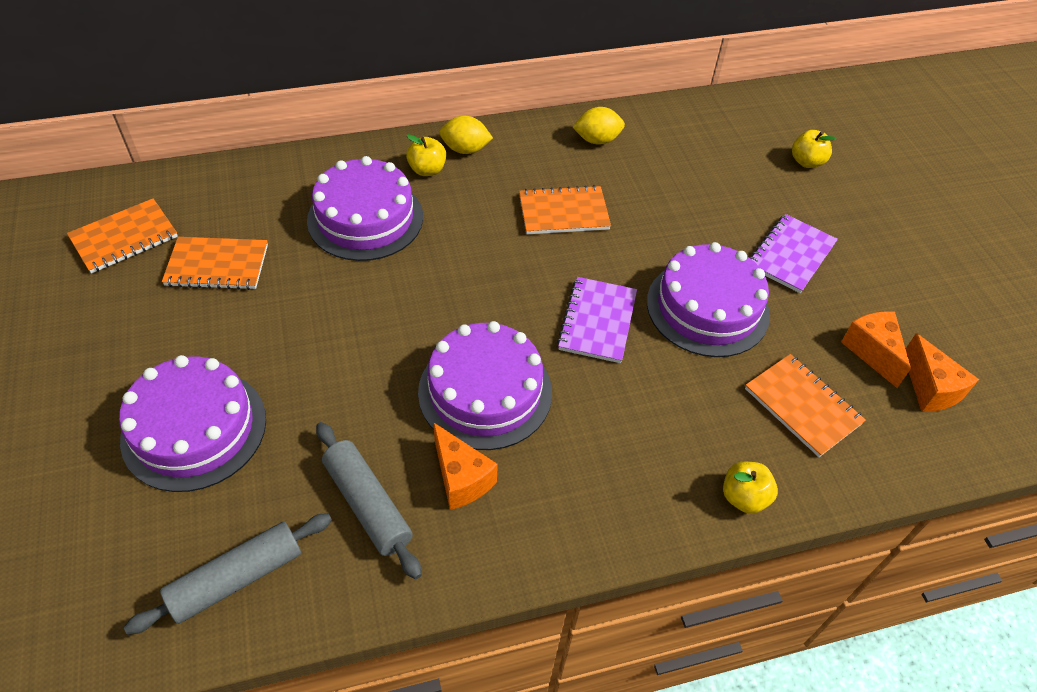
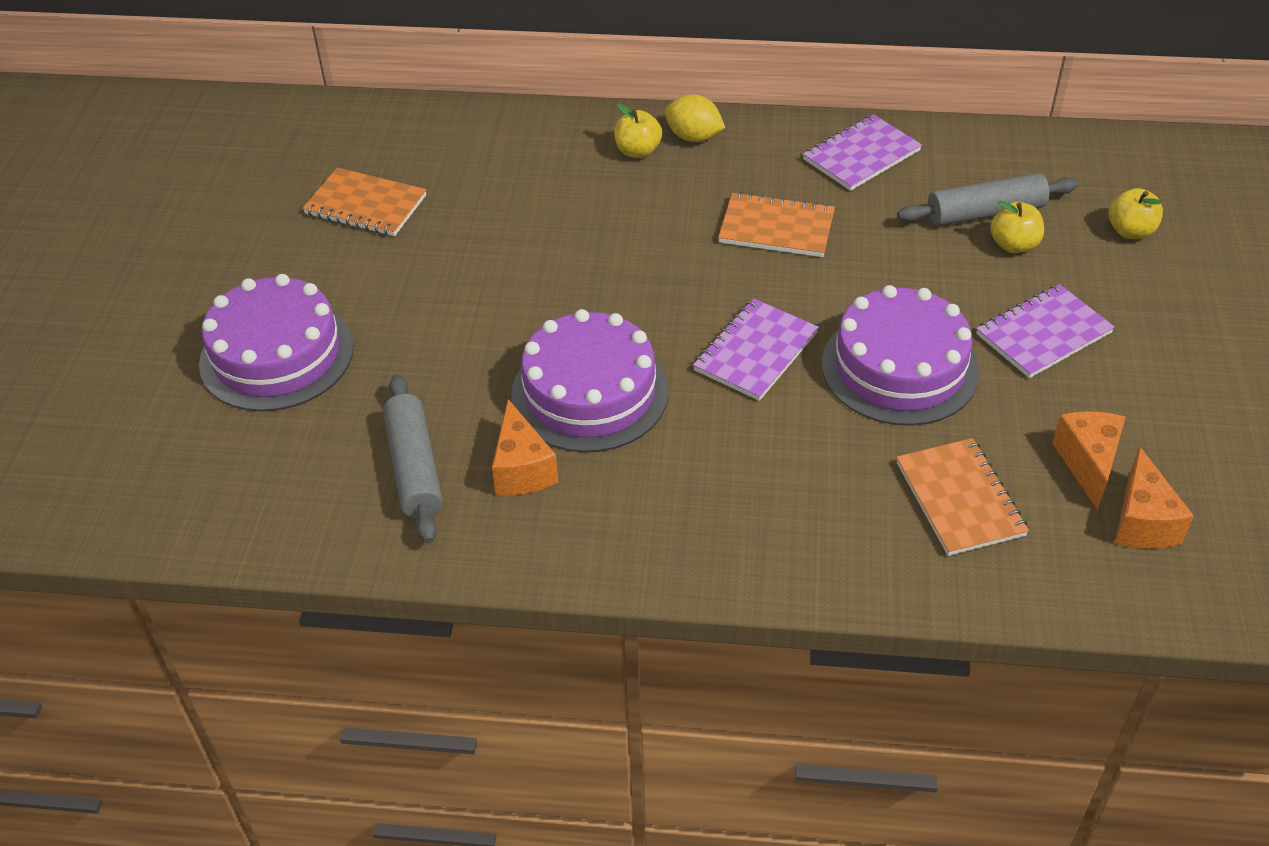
camera: 25 degrees right, 5 degrees down
orange notebook [67,198,178,274] -> none
grey rolling pin [124,513,332,635] -> grey rolling pin moved to [897,173,1078,226]
purple cake [307,156,423,261] -> none
yellow lemon [573,107,625,145] -> purple notebook [803,114,922,191]
yellow apple [723,462,778,514] -> yellow apple moved to [990,201,1044,253]

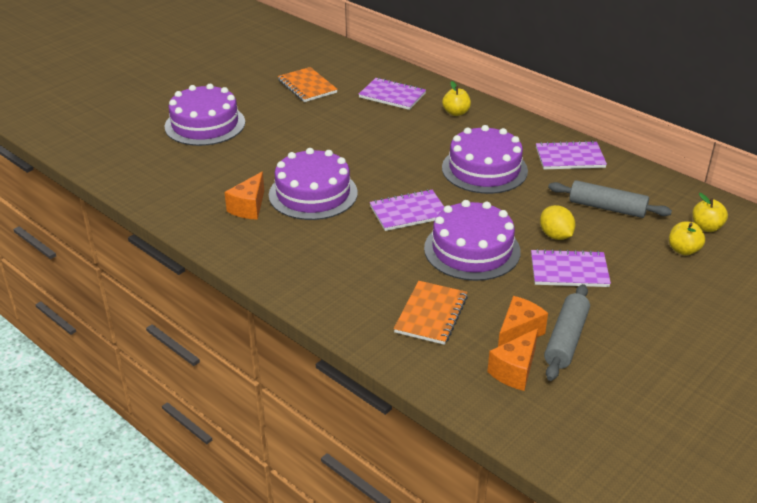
camera: 35 degrees right, 10 degrees down
grey rolling pin [383,374,443,544] -> grey rolling pin moved to [544,284,590,381]
yellow lemon [664,94,725,142] -> yellow lemon moved to [540,205,576,240]
orange notebook [718,192,835,257] -> purple cake [442,125,528,194]
yellow apple [990,201,1044,253] -> yellow apple moved to [692,193,728,232]
none -> purple notebook [359,77,426,110]

